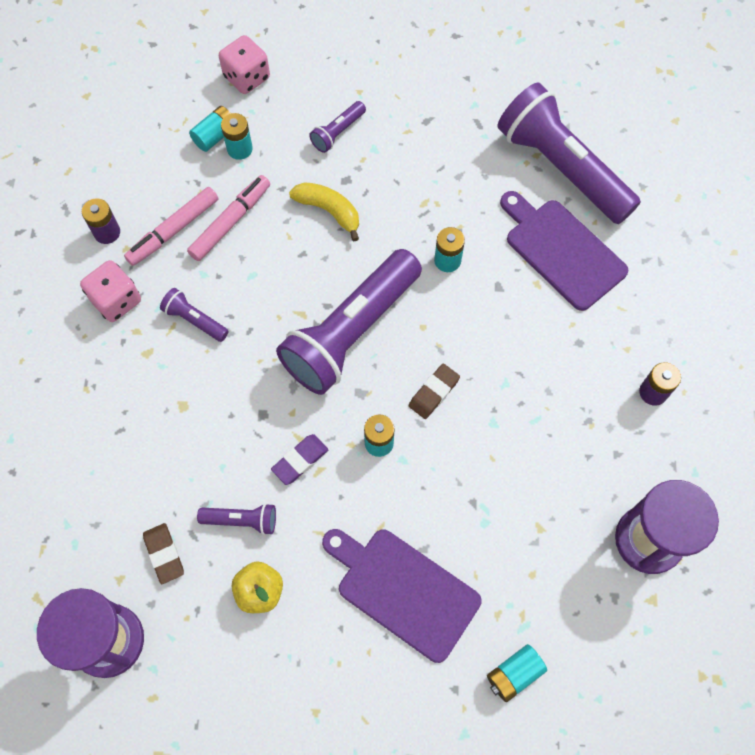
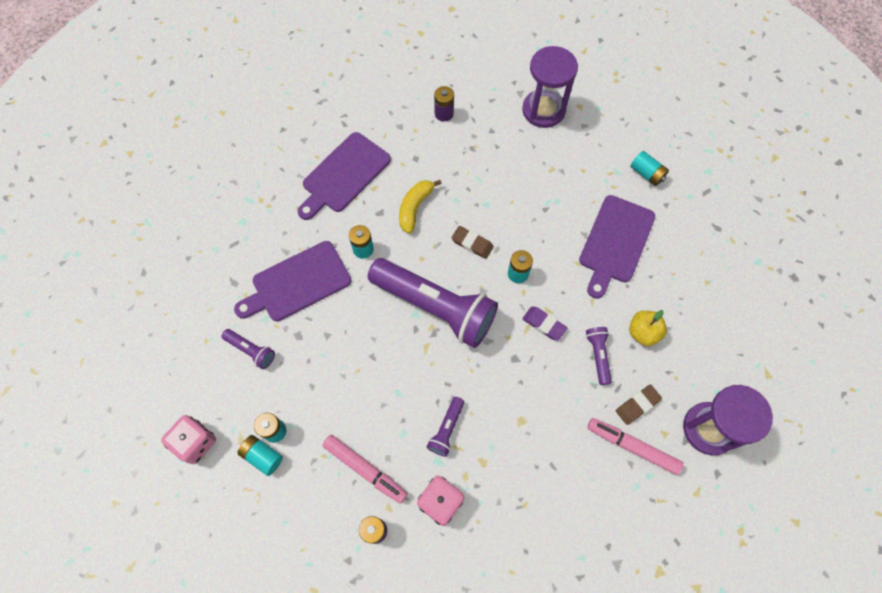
camera: 100 degrees left, 0 degrees up
pink marker [187,175,270,261] -> pink marker moved to [587,418,684,475]
yellow banana [289,182,359,241] -> yellow banana moved to [399,180,442,233]
purple flashlight [497,83,641,224] -> none
none -> purple cutting board [234,241,351,321]

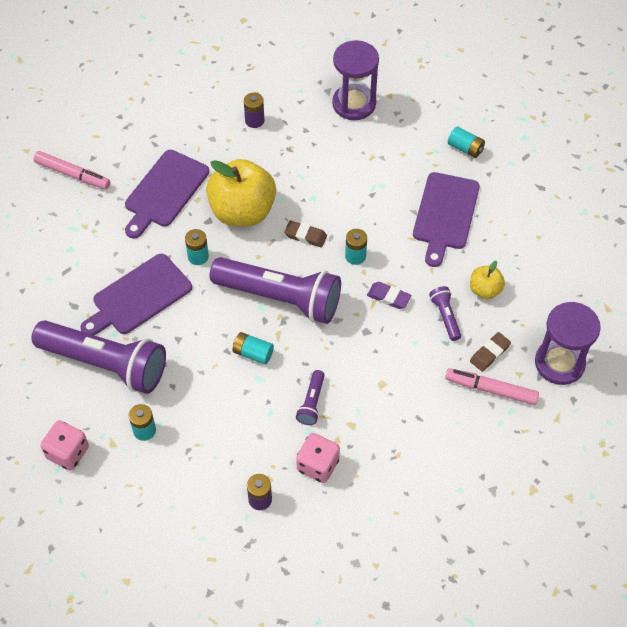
camera: 10 degrees left, 10 degrees down
purple flashlight [222,329,275,369] -> purple flashlight [31,320,166,394], size x2.37
turquoise battery [238,435,283,476] -> turquoise battery moved to [233,332,274,365]
pink marker [322,435,408,504] -> pink marker moved to [34,151,110,189]
yellow banana [399,180,442,233] -> yellow apple [206,159,276,226]

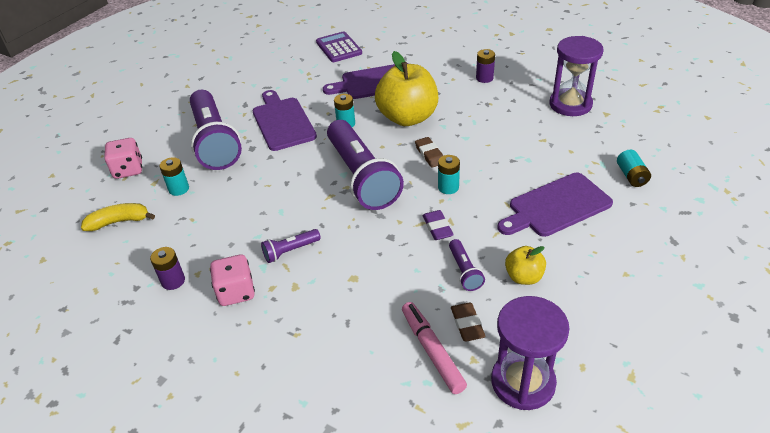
camera: 50 degrees right, 15 degrees down
pink marker [34,151,110,189] -> purple calculator [316,31,362,62]
purple cutting board [80,254,192,335] -> purple cutting board turned 60 degrees clockwise [252,90,317,151]
turquoise battery [233,332,274,365] -> none
purple flashlight [429,286,461,341] -> purple flashlight turned 135 degrees clockwise [449,239,485,291]
brown eraser [470,332,511,372] -> brown eraser turned 75 degrees clockwise [451,303,486,341]
none -> yellow banana [81,203,155,231]

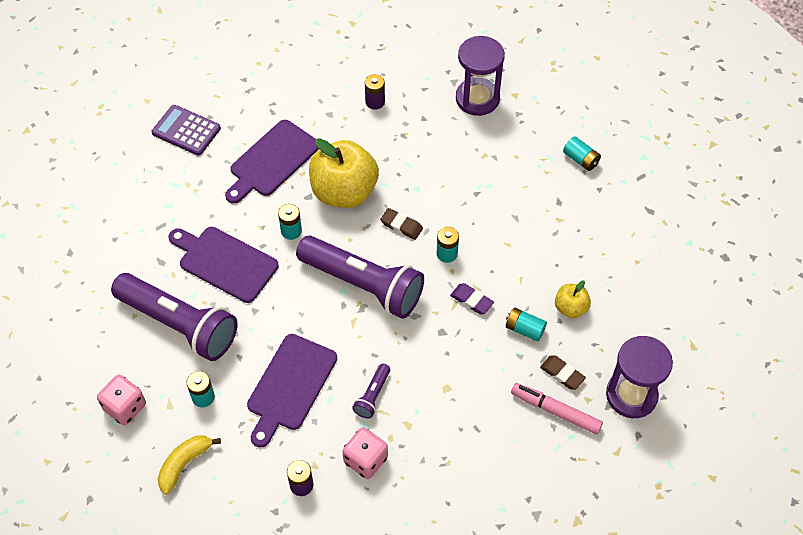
camera: 40 degrees left, 15 degrees up
purple flashlight [449,239,485,291] -> turquoise battery [506,308,547,342]
purple cutting board [498,173,613,237] -> purple cutting board moved to [247,334,337,448]

